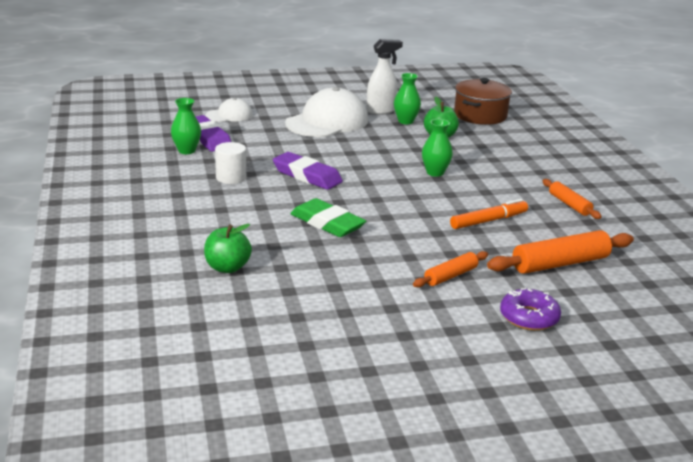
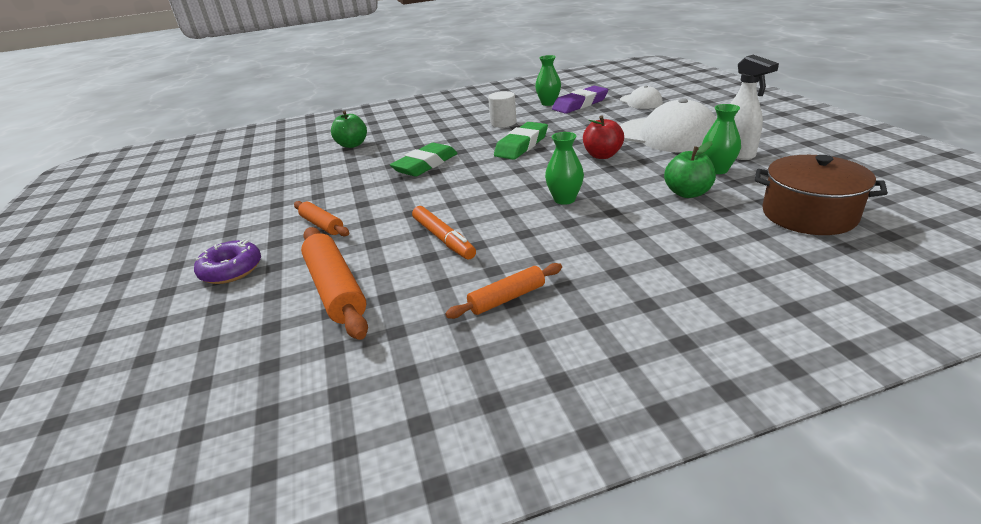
camera: 90 degrees right, 5 degrees up
purple eraser [273,152,343,190] -> green eraser [494,122,548,160]
none -> red apple [583,116,624,159]

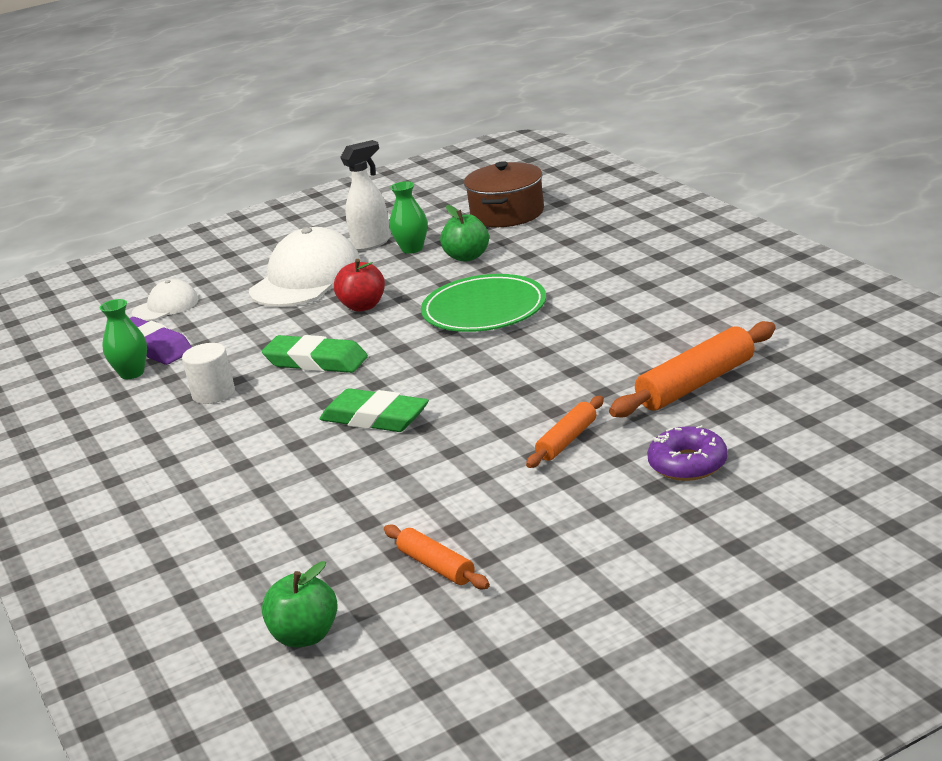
camera: 100 degrees left, 5 degrees down
green apple [331,111,367,148] -> green apple moved to [262,561,338,648]
orange marker [412,206,476,259] -> none
orange rolling pin [445,263,562,319] -> orange rolling pin moved to [384,524,490,589]
green vase [545,132,584,205] -> green plate [421,274,546,332]

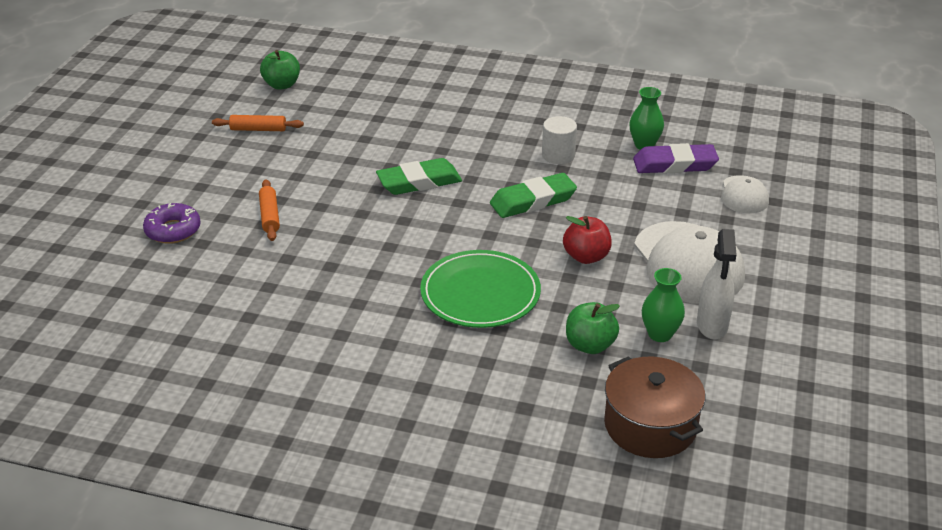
camera: 130 degrees right, 10 degrees up
orange rolling pin [609,321,776,417] -> none

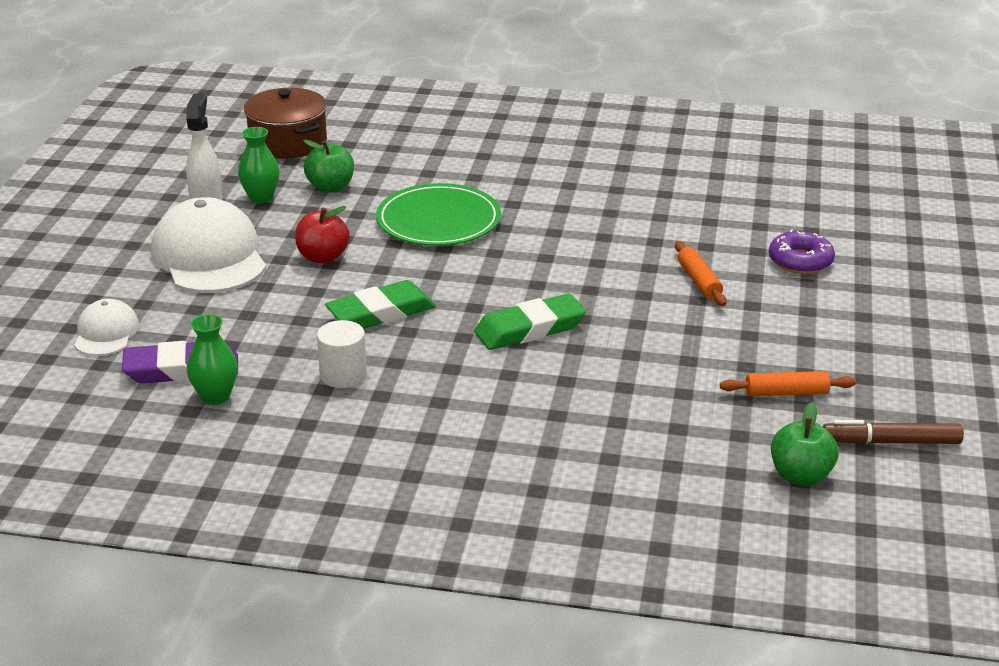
camera: 175 degrees right, 5 degrees down
none -> brown marker [823,420,964,444]

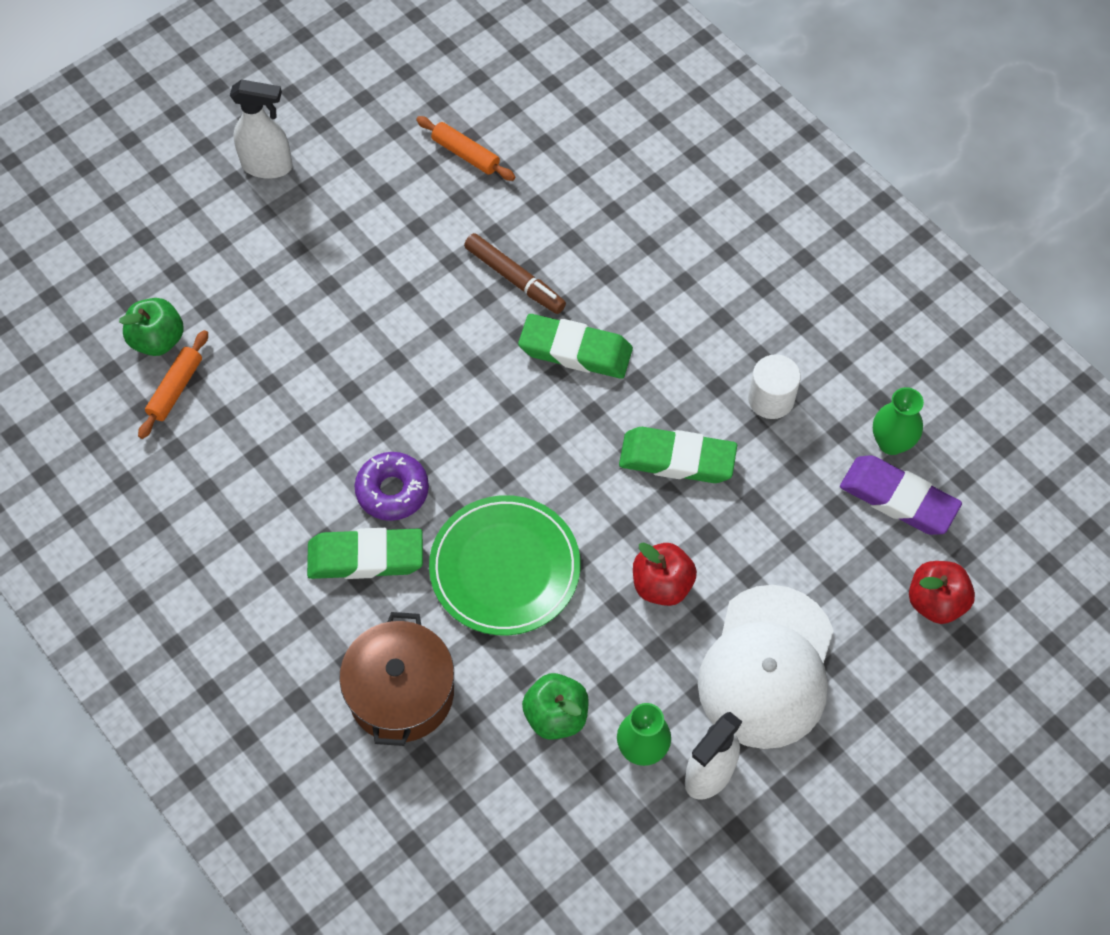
camera: 140 degrees left, 30 degrees up
white cap [74,299,139,356] -> red apple [909,561,975,624]
brown pot [244,88,327,159] -> brown pot moved to [339,612,454,746]
orange rolling pin [675,241,727,306] -> orange rolling pin moved to [138,330,208,439]
purple donut [769,229,835,274] -> purple donut moved to [355,452,429,521]
green apple [771,402,839,486] -> green apple moved to [119,298,184,356]
brown marker [823,420,964,444] -> brown marker moved to [464,233,566,314]
none -> white spray bottle [230,79,292,179]
none -> green eraser [307,528,423,579]

